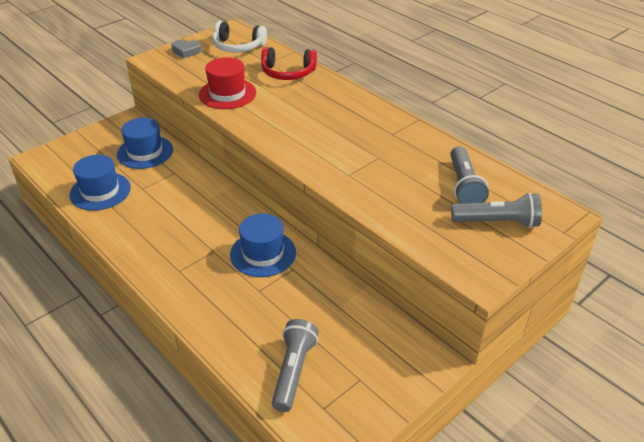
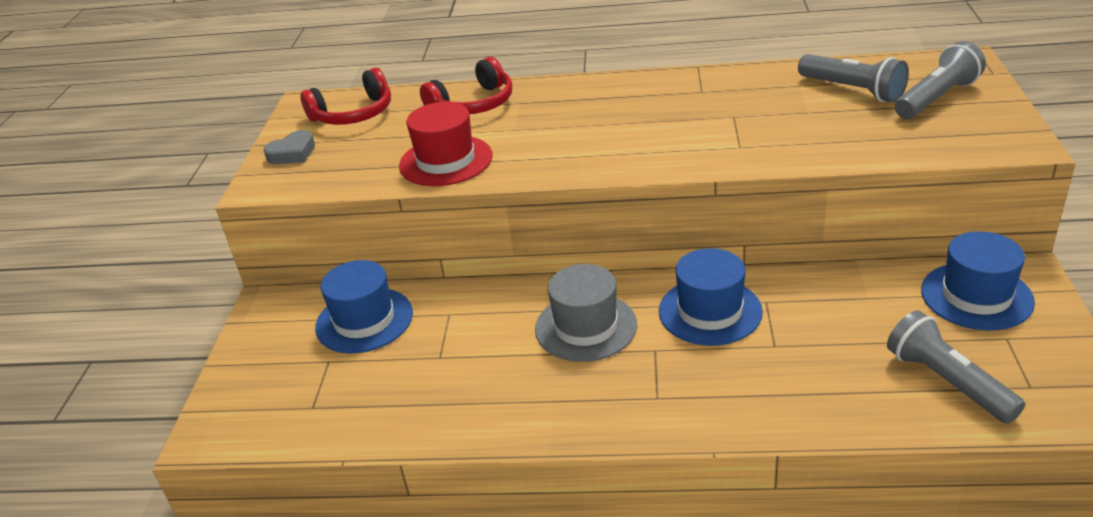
camera: 40 degrees left, 5 degrees down
blue hat [69,155,131,211] -> blue hat moved to [921,231,1035,330]
white headphones [212,21,267,53] -> red headphones [300,68,391,125]
none -> grey hat [535,264,637,362]

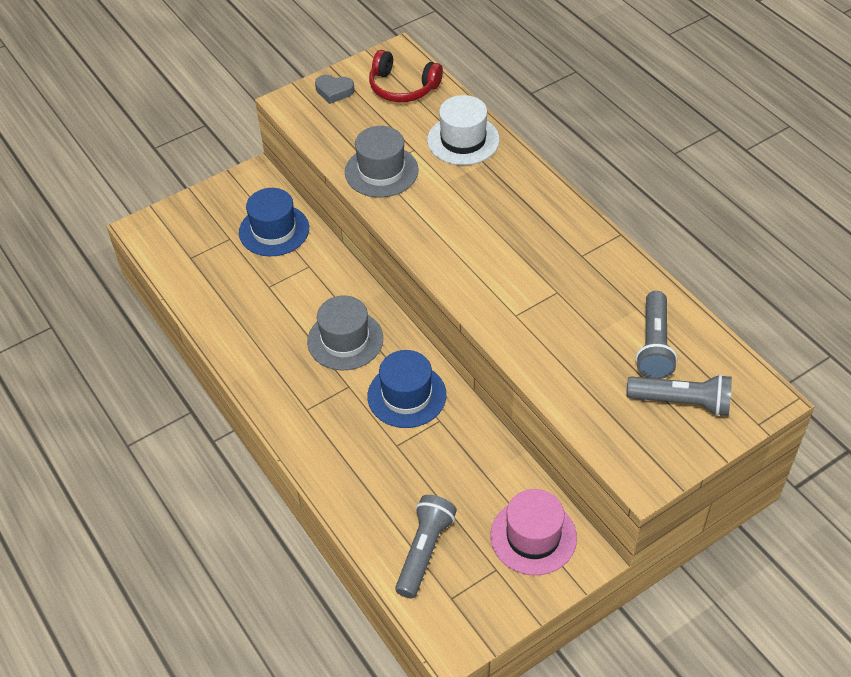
camera: 50 degrees right, 15 degrees up
red hat [399,102,493,186] -> grey hat [345,126,419,198]
red headphones [420,57,512,114] -> white hat [427,95,500,165]
blue hat [921,231,1035,330] -> pink hat [490,489,577,575]

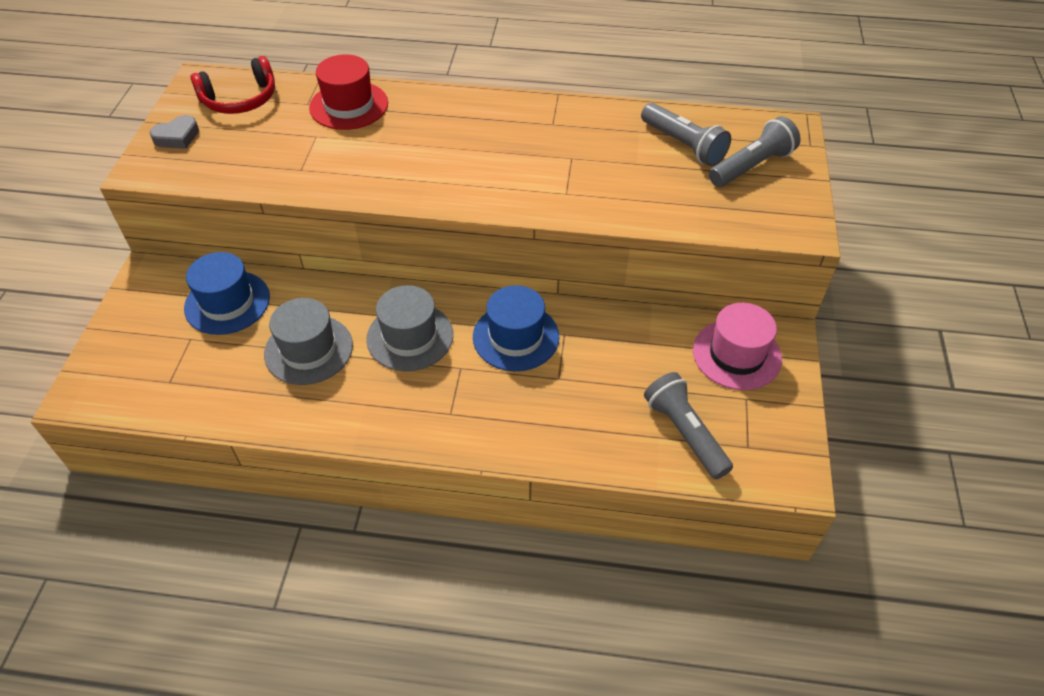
camera: 50 degrees left, 0 degrees up
grey hat [345,126,419,198] -> grey hat moved to [264,298,353,385]
white hat [427,95,500,165] -> red hat [309,54,388,130]

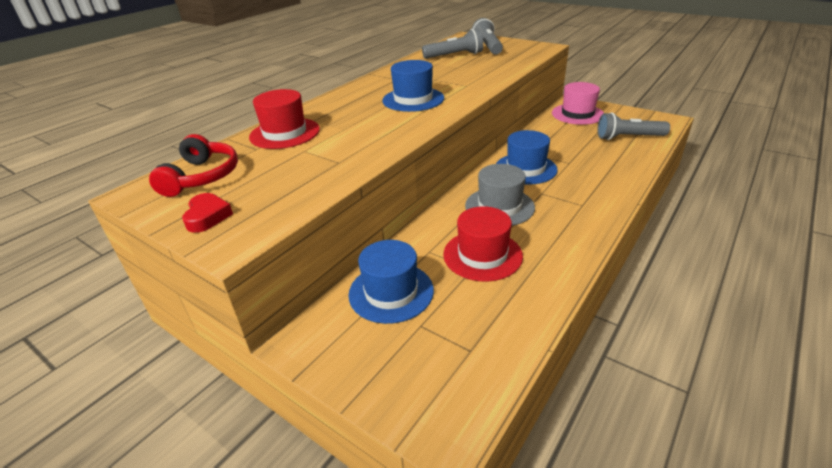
camera: 60 degrees left, 15 degrees down
grey heart [150,115,199,149] -> red heart [182,193,233,233]
grey hat [264,298,353,385] -> red hat [443,206,523,282]
none -> blue hat [382,60,444,112]

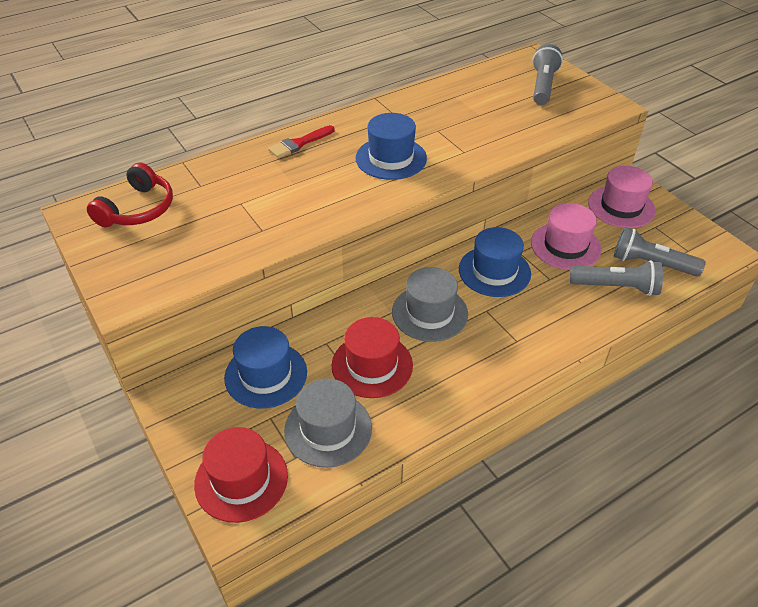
camera: 20 degrees right, 10 degrees up
red heart [182,193,233,233] -> none
red hat [249,89,320,149] -> red hat moved to [194,427,288,523]
grey flashlight [422,28,483,59] -> grey flashlight moved to [570,260,663,296]
none -> red brush [268,125,335,158]
none -> grey hat [284,378,372,468]
none -> pink hat [531,203,602,270]

